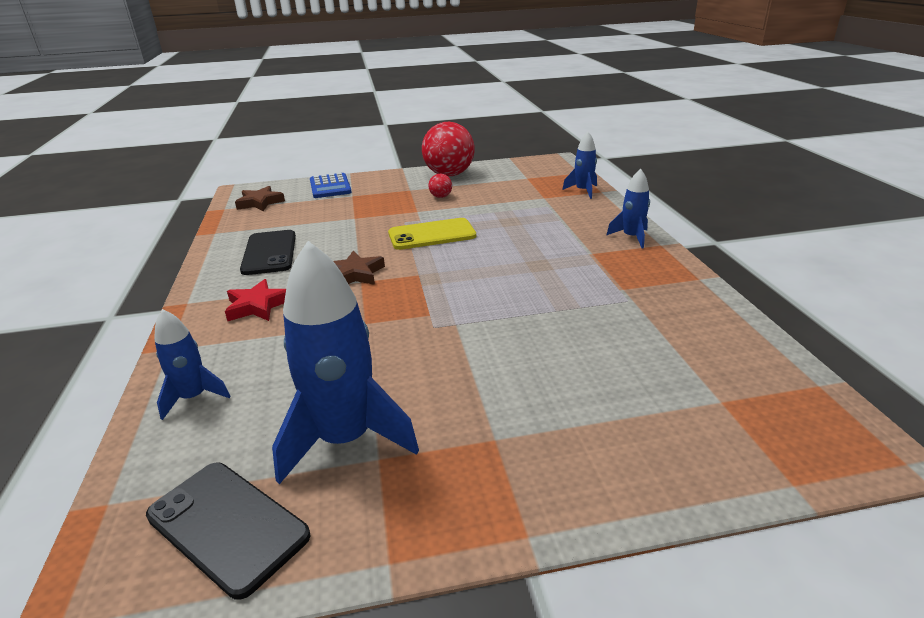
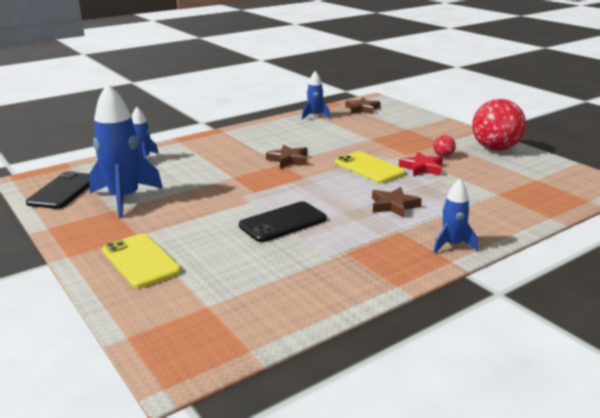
camera: 65 degrees right, 5 degrees down
red star [225,279,286,321] -> red star moved to [399,152,443,176]
black phone [240,230,296,275] -> black phone moved to [239,201,326,242]
blue calculator [310,173,352,198] -> none
blue rocket [562,132,597,199] -> blue rocket moved to [302,71,330,120]
none -> yellow phone [102,233,181,288]
none -> brown star [372,187,422,218]

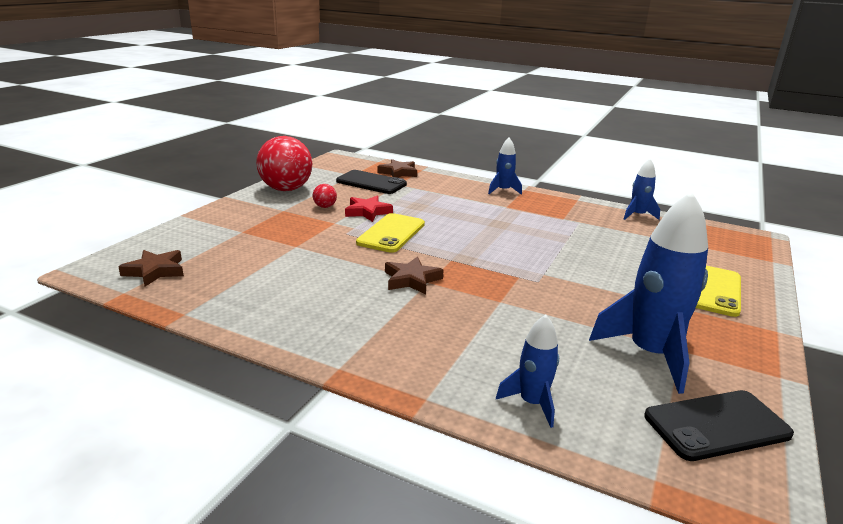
camera: 120 degrees left, 0 degrees up
black phone [239,201,326,242] -> black phone moved to [336,170,407,194]
blue rocket [302,71,330,120] -> blue rocket moved to [624,159,660,220]
brown star [372,187,422,218] -> brown star moved to [377,159,417,178]

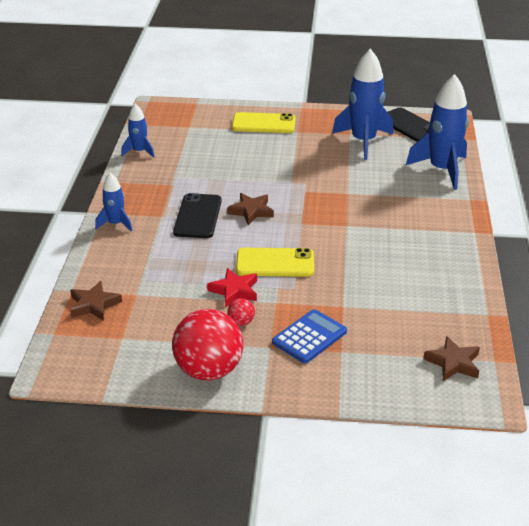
camera: 110 degrees left, 10 degrees up
black phone [336,170,407,194] -> black phone moved to [173,193,222,238]
brown star [385,256,444,294] -> brown star moved to [227,193,274,225]
blue rocket [496,315,559,428] -> blue rocket [406,74,469,190], size x1.88
none -> blue calculator [272,309,347,363]

